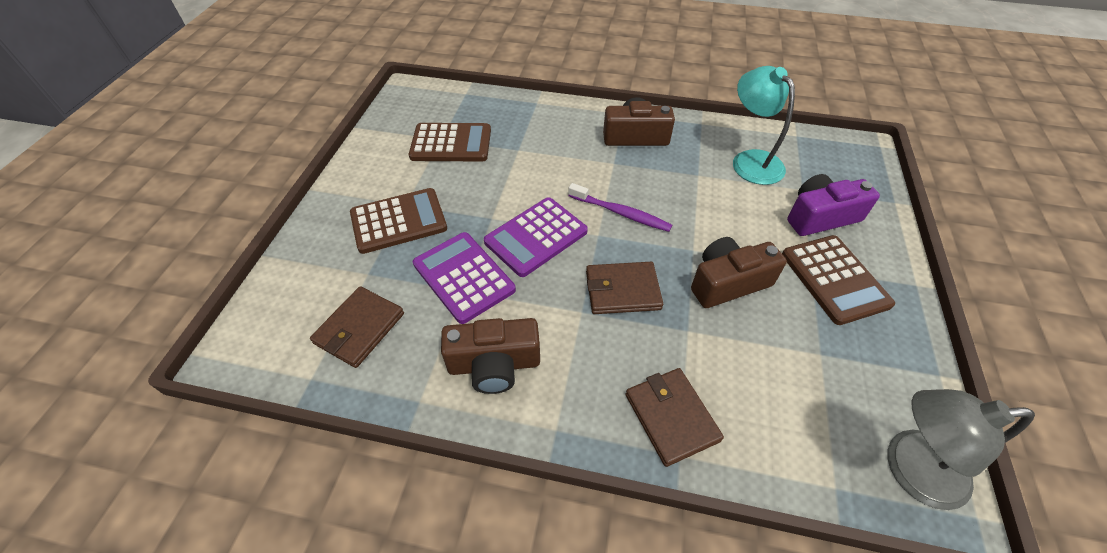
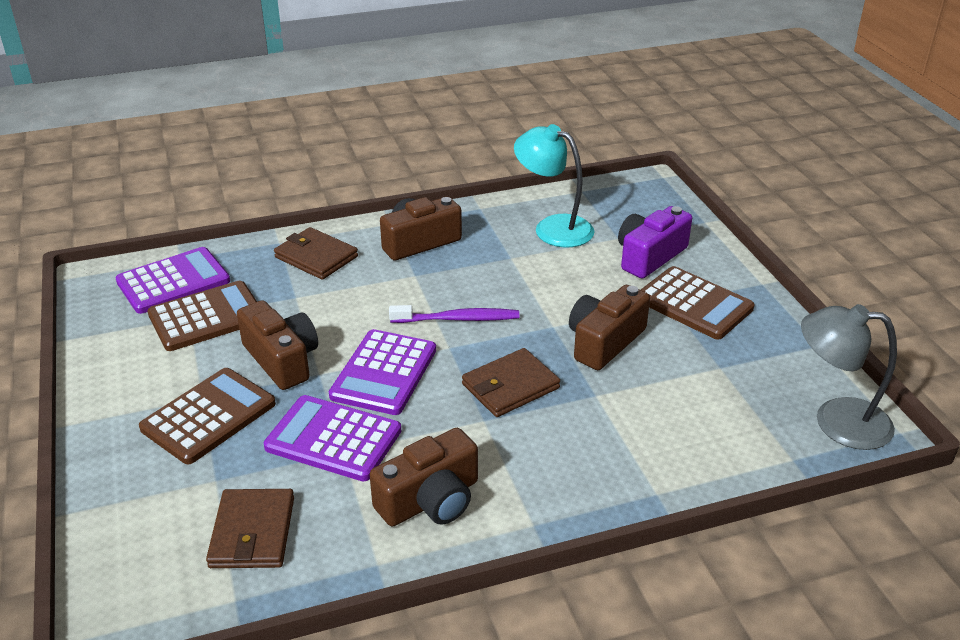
camera: 30 degrees left, 15 degrees down
brown wallet [626,368,724,467] -> brown wallet moved to [274,227,358,280]
grey lamp [888,389,1035,510] -> grey lamp turned 45 degrees clockwise [801,304,897,450]
none -> purple calculator [116,247,230,314]
none -> brown camera [237,300,318,390]

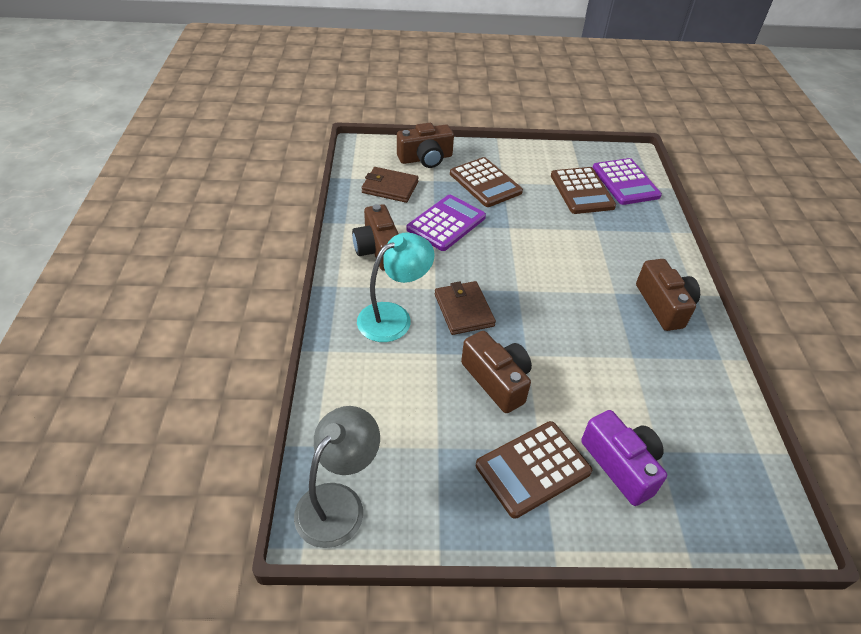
camera: 105 degrees right, 10 degrees up
brown camera [237,300,318,390] -> brown camera moved to [397,123,454,168]
brown wallet [274,227,358,280] -> none
purple calculator [329,329,436,415] -> none
purple toothbrush [389,305,519,323] -> none
turquoise lamp [514,124,594,247] -> turquoise lamp moved to [357,232,435,342]

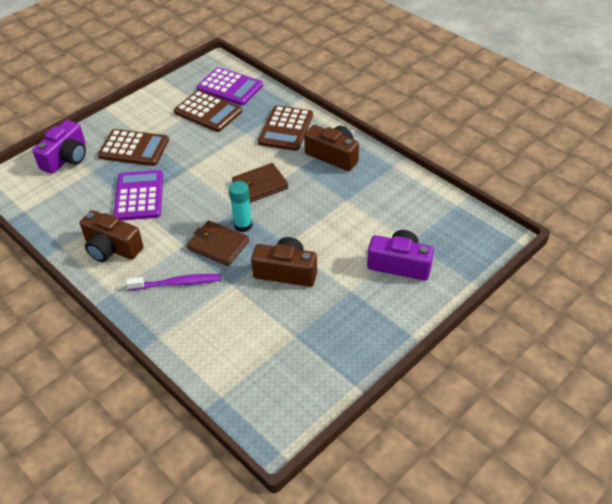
camera: 40 degrees left, 0 degrees up
grey lamp [294,406,380,548] -> none
turquoise lamp [357,232,435,342] -> purple toothbrush [126,274,221,290]
brown wallet [361,167,419,203] -> brown wallet moved to [232,163,289,203]
brown camera [397,123,454,168] -> purple camera [32,120,86,174]
brown calculator [476,421,592,519] -> brown calculator moved to [258,105,313,151]
none -> turquoise glue stick [229,181,253,232]

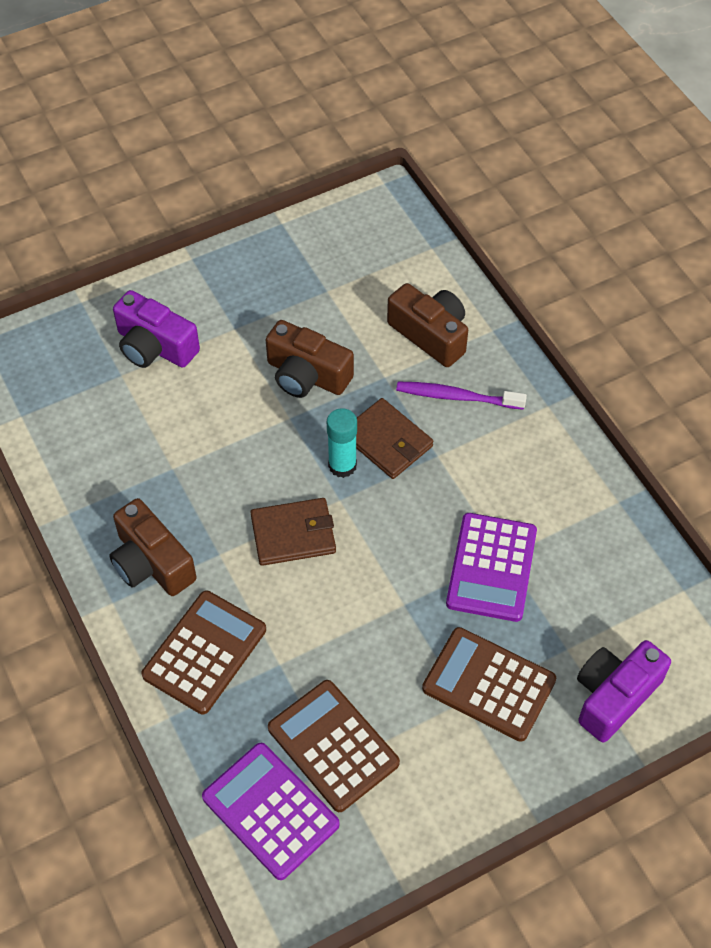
camera: 165 degrees left, 10 degrees up
brown camera [80,210,143,262] -> brown camera moved to [387,283,468,367]

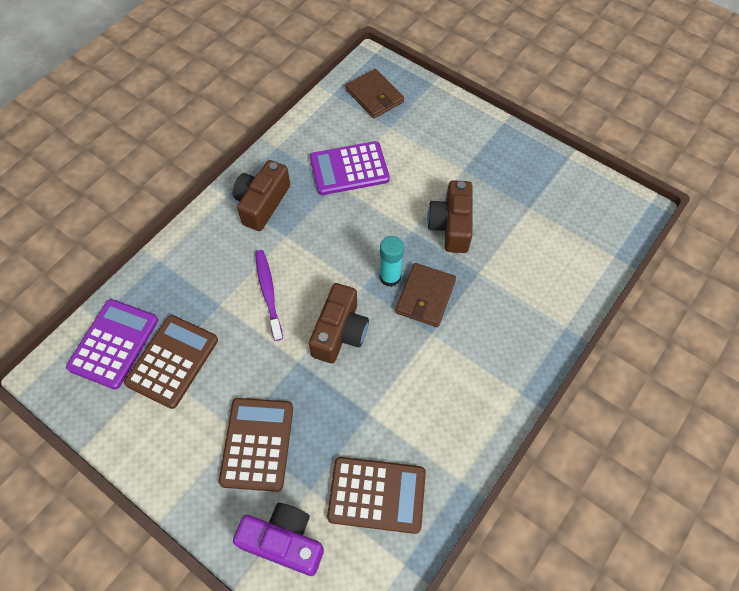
camera: 65 degrees right, 5 degrees up
purple camera [113,290,200,368] -> none
brown calculator [142,591,266,714] -> brown calculator moved to [327,457,426,534]
brown wallet [250,498,336,566] -> brown wallet moved to [346,69,404,119]
brown camera [387,283,468,367] -> brown camera moved to [309,283,369,364]
purple toothbrush [396,382,527,410] -> purple toothbrush moved to [255,250,283,341]
purple calculator [446,513,537,622] -> purple calculator moved to [310,141,390,195]

